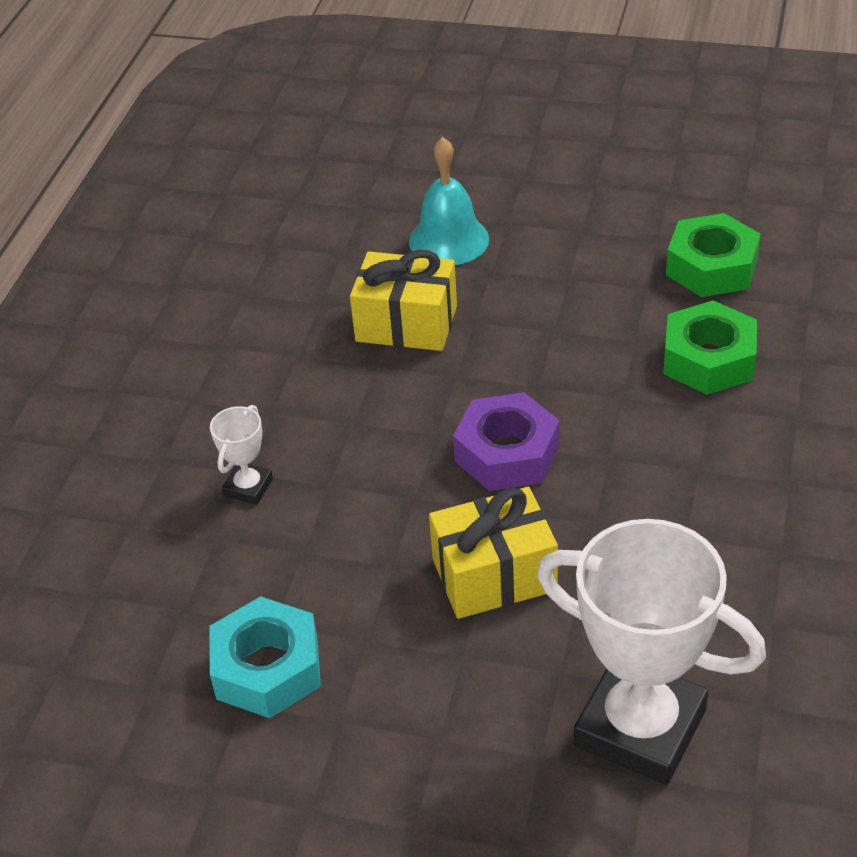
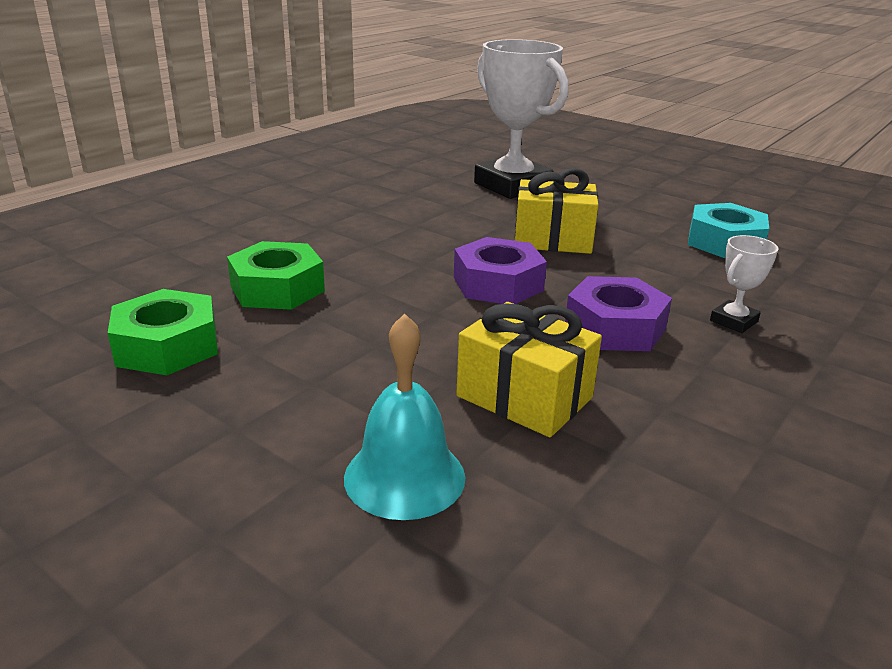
camera: 160 degrees left, 15 degrees down
none -> purple nut [565,276,672,351]

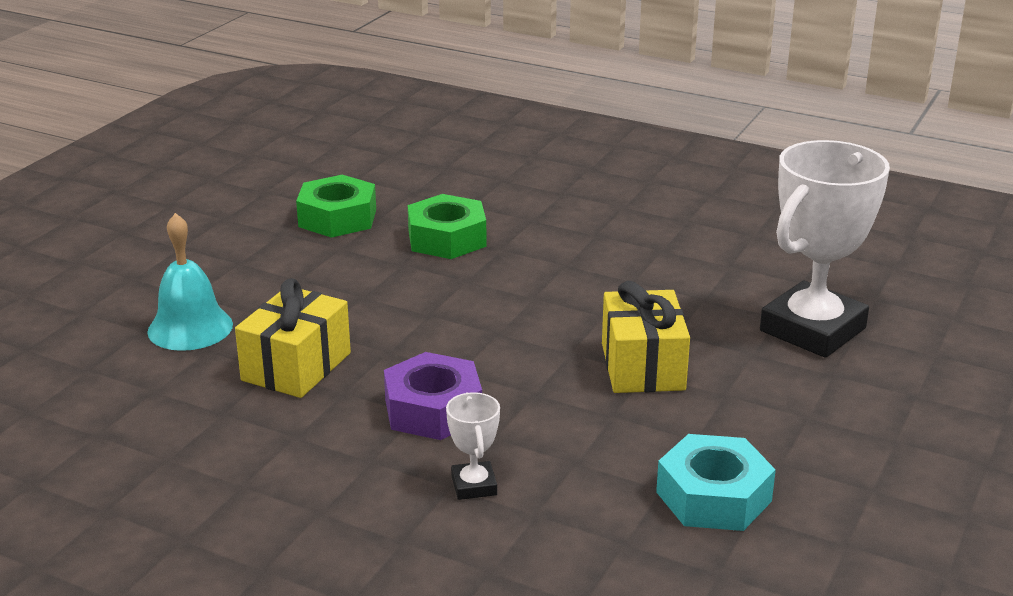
camera: 80 degrees right, 0 degrees up
purple nut [454,237,547,304] -> none
white trophy [710,235,779,333] -> white trophy turned 45 degrees clockwise [446,392,500,500]

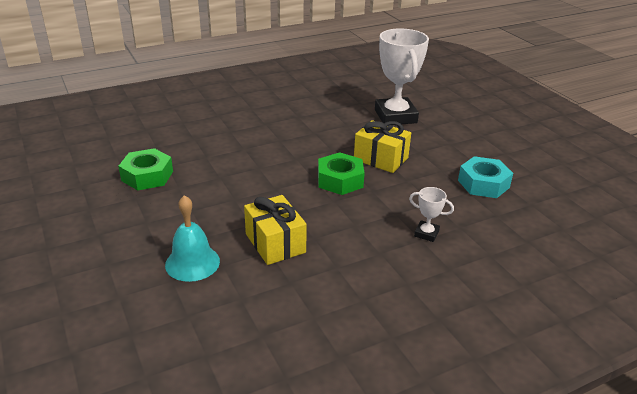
camera: 55 degrees left, 5 degrees up
purple nut [384,352,482,440] -> none
green nut [408,194,487,259] -> green nut moved to [318,152,365,195]

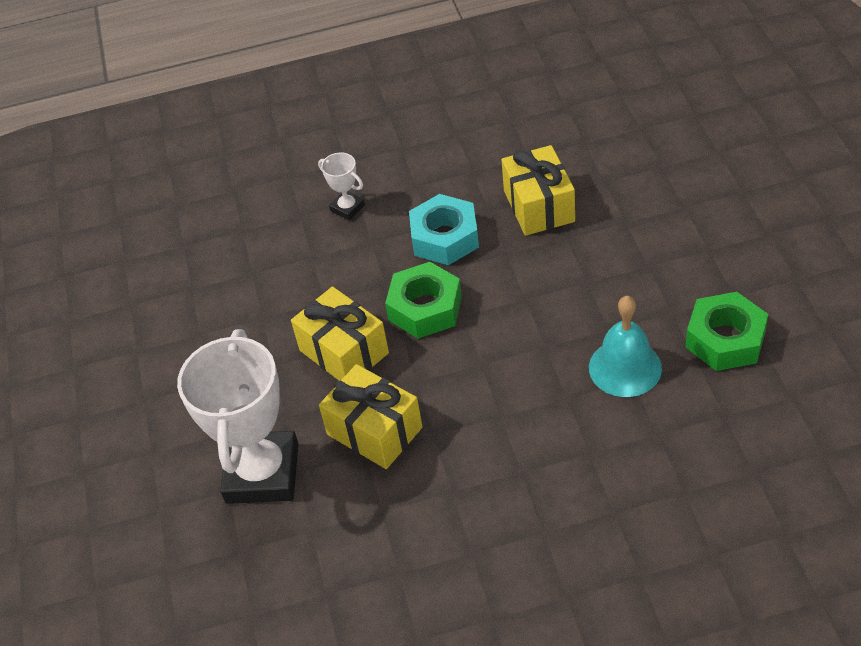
camera: 160 degrees left, 15 degrees up
turquoise bell [165,195,220,282] -> turquoise bell moved to [589,296,662,397]
turquoise nut [458,156,513,198] -> turquoise nut moved to [409,194,479,265]
none -> yellow gift [319,364,423,469]

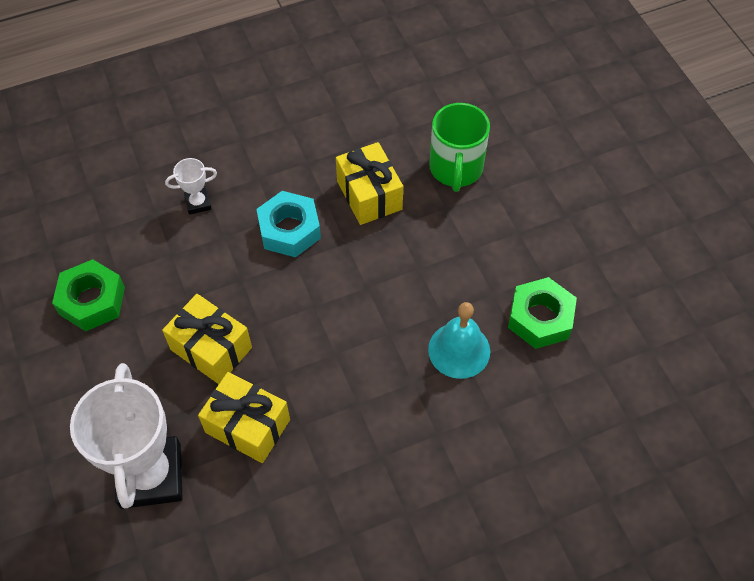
camera: 15 degrees left, 10 degrees up
white trophy [318,152,365,220] -> white trophy turned 45 degrees counterclockwise [165,158,217,215]
green nut [385,262,462,338] -> green nut moved to [52,259,125,331]
none -> green mug [429,103,490,192]

